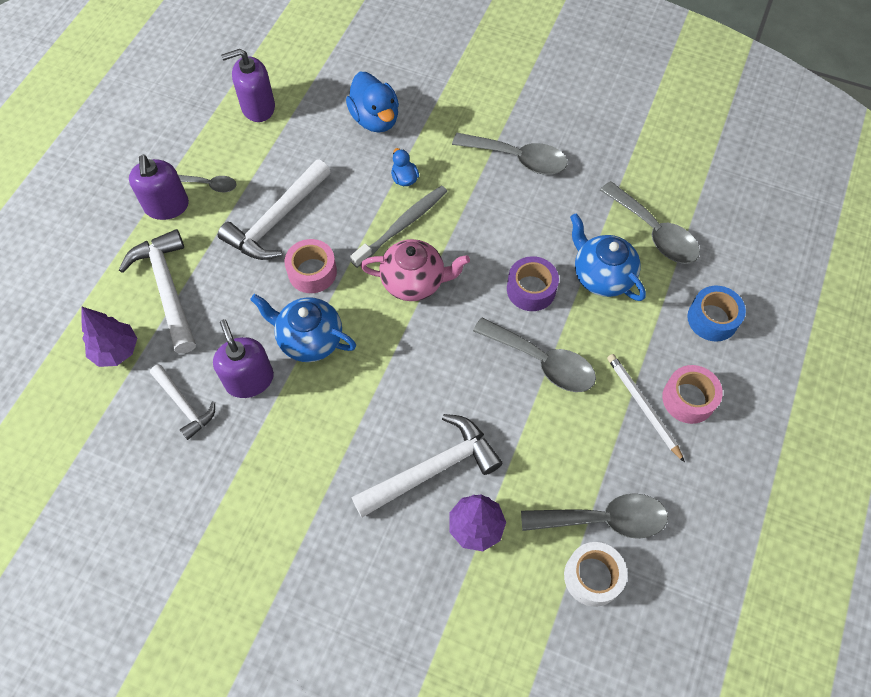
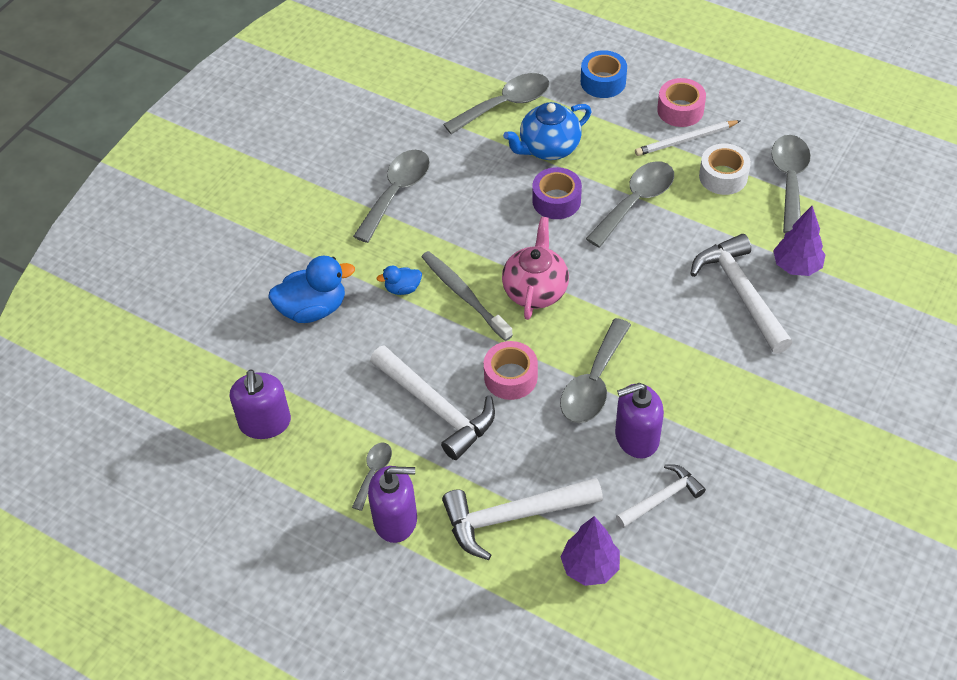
camera: 80 degrees left, 10 degrees down
blue teapot [250,294,356,362] -> grey spoon [560,318,631,423]
white tape [564,542,627,607] -> white tape moved to [699,143,751,195]

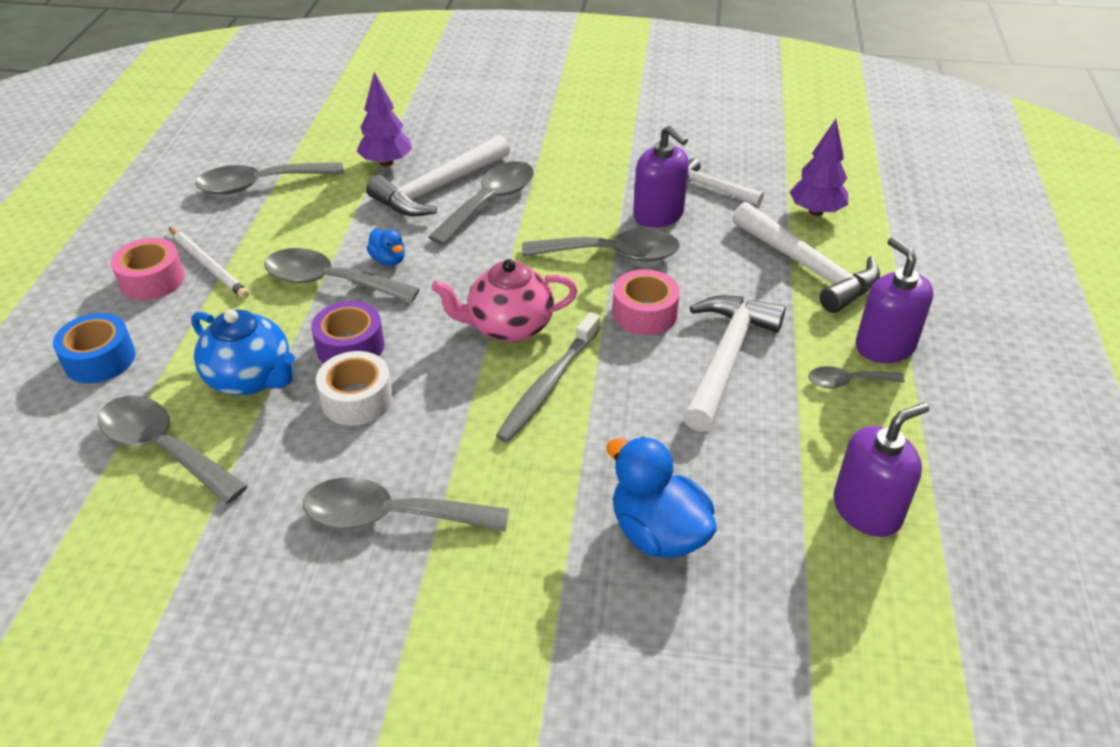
camera: 115 degrees left, 10 degrees down
blue duck [377,266,422,295] -> blue duck moved to [367,229,405,266]
white tape [699,143,751,195] -> white tape moved to [316,351,393,425]
none -> grey spoon [428,161,534,245]

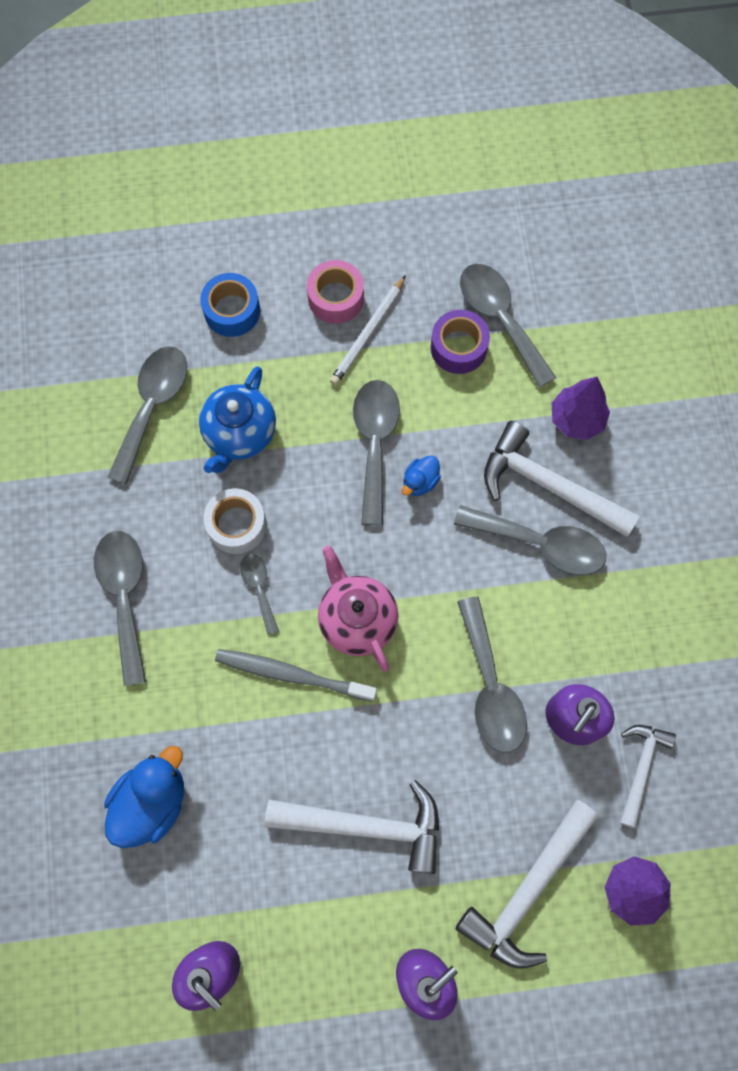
camera: 75 degrees right, 30 degrees up
purple tape [311,301,384,363] -> purple tape moved to [431,310,490,374]
pink tape [613,269,680,335] -> none
grey spoon [808,366,905,388] -> grey spoon moved to [240,554,279,634]

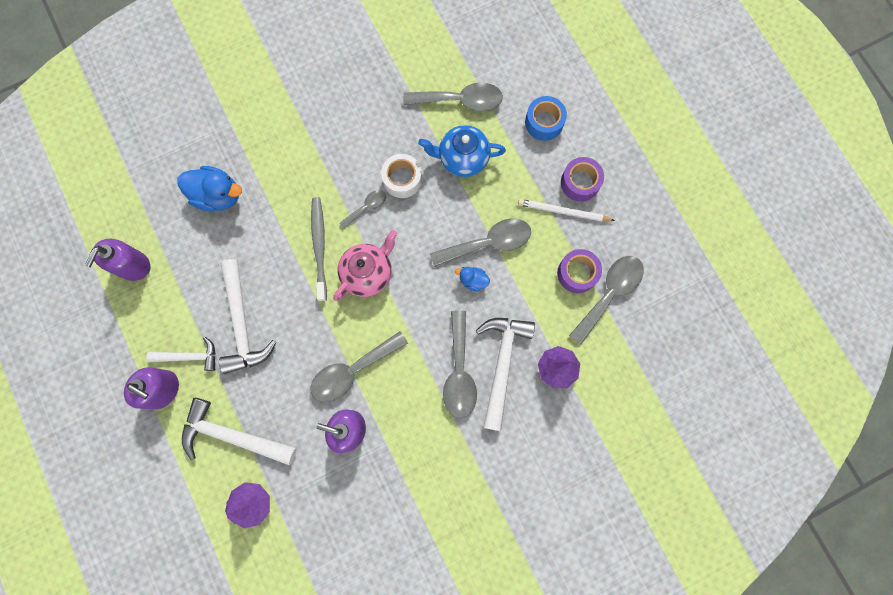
camera: 70 degrees right, 5 degrees up
grey spoon [94,531,146,686] -> none
pink tape [307,260,364,324] -> purple tape [561,157,604,202]
white hammer [620,725,676,828] -> white hammer moved to [146,337,215,371]

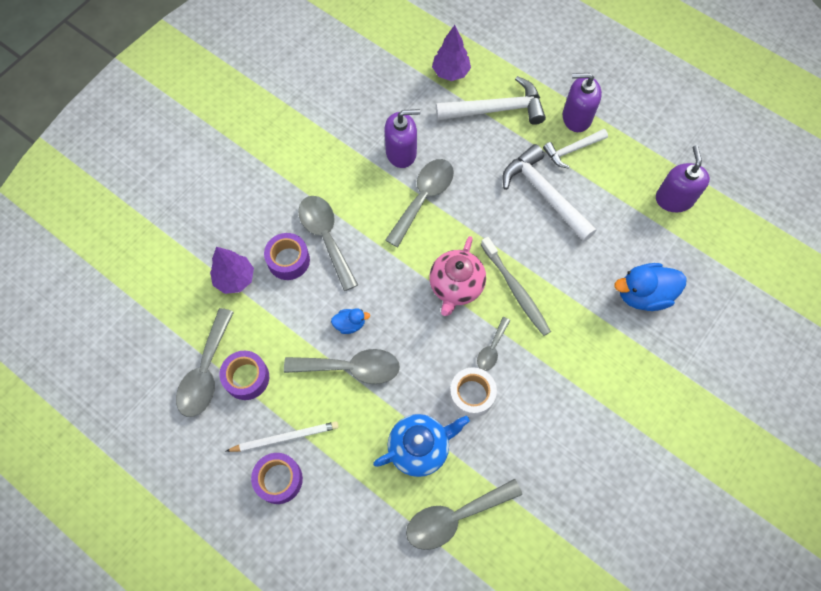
camera: 155 degrees right, 10 degrees down
grey spoon [430,218,531,267] -> grey spoon turned 135 degrees counterclockwise [284,349,400,384]
white hammer [476,318,535,431] -> purple tape [264,233,310,280]
blue tape [525,96,567,141] -> none

